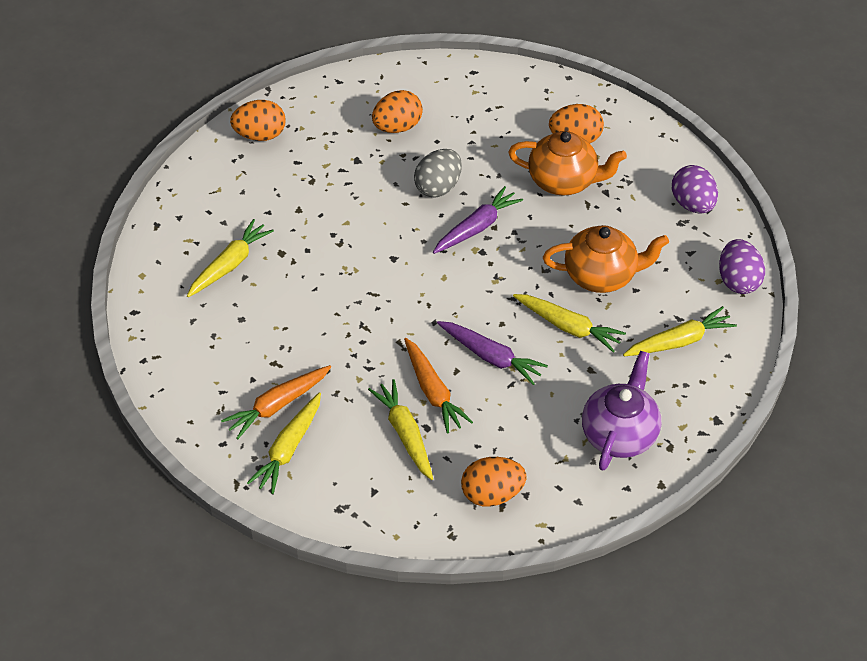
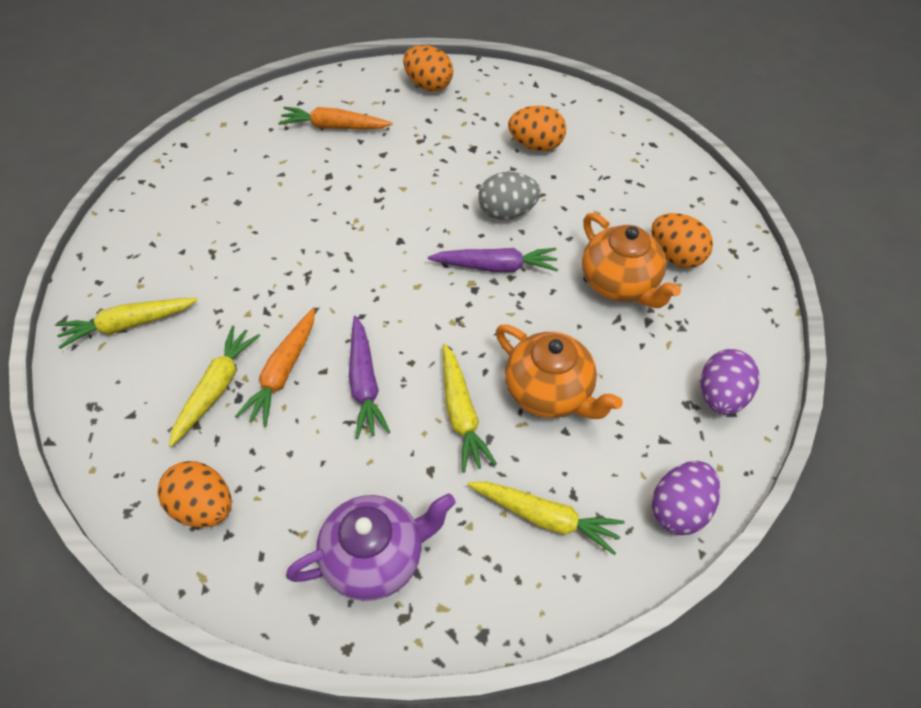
camera: 45 degrees right, 5 degrees up
yellow carrot [187,219,274,297] -> none
orange carrot [221,365,331,439] -> orange carrot moved to [278,107,392,129]

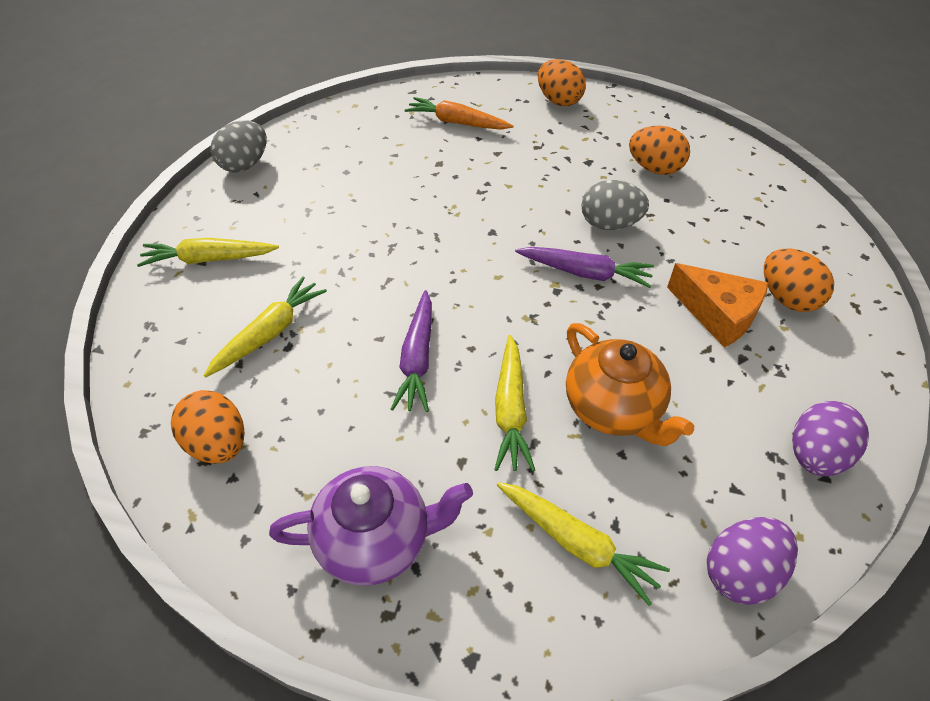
camera: 15 degrees right, 5 degrees down
orange carrot [235,308,315,427] -> none
orange teapot [582,213,681,308] -> orange cheese [667,263,768,348]
none -> grey egg [211,121,267,172]

